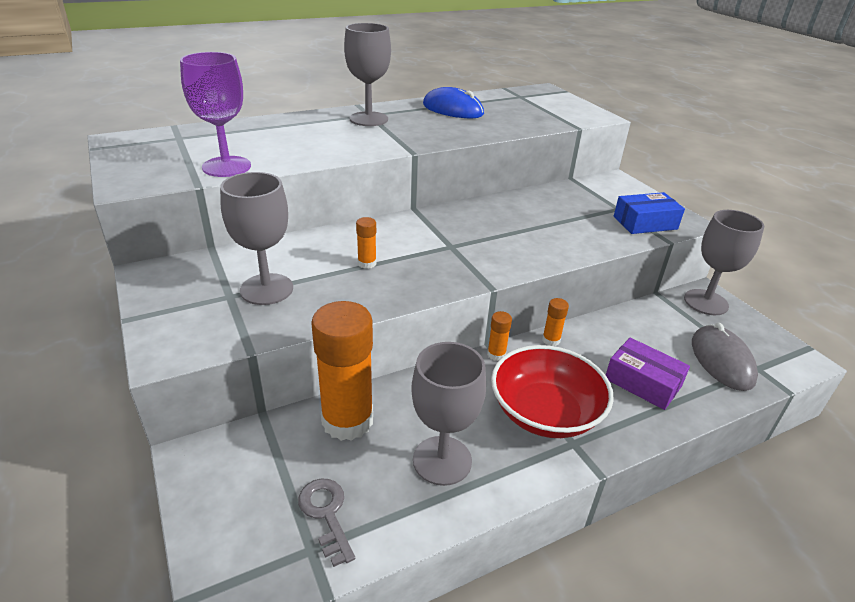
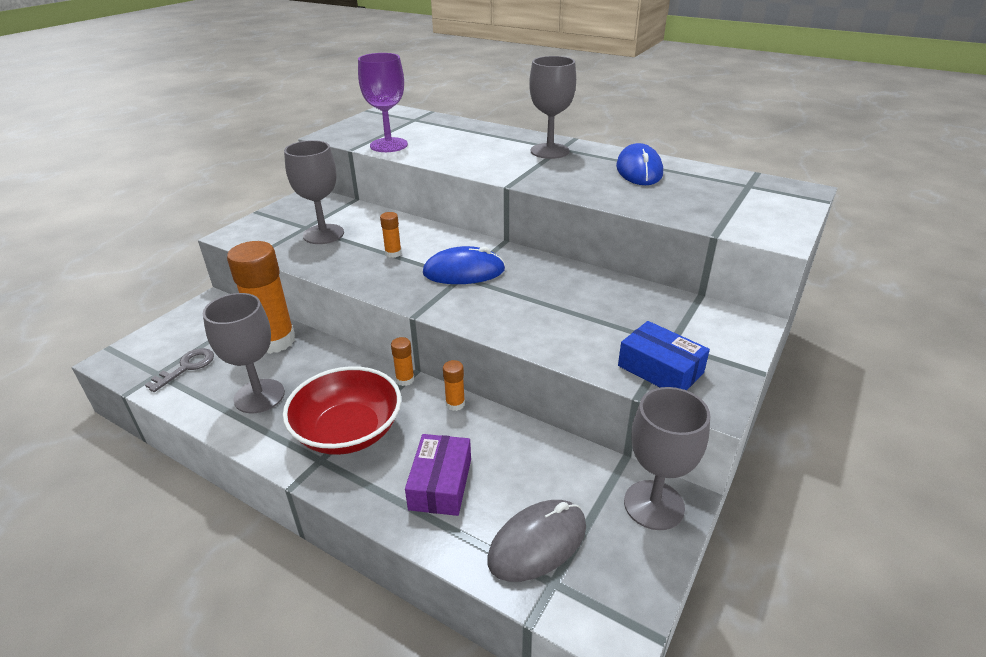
camera: 60 degrees right, 0 degrees up
none -> blue mouse [423,246,505,284]

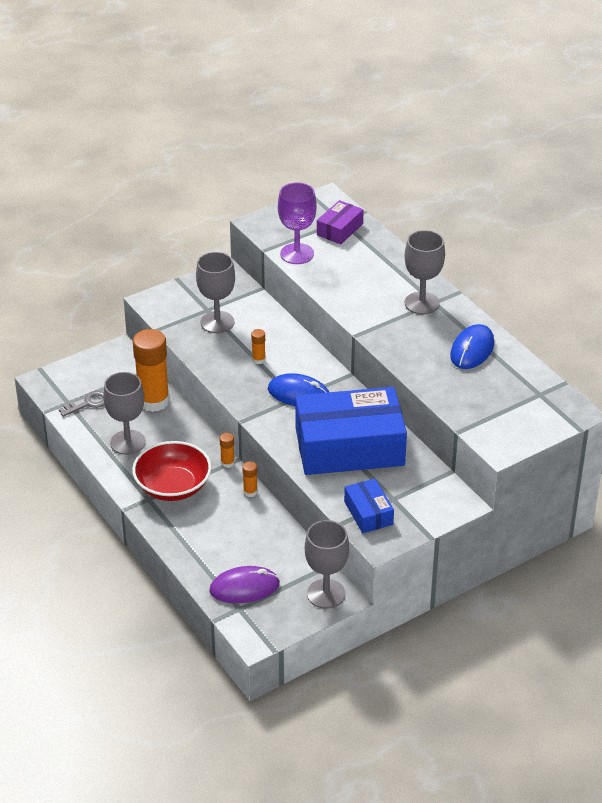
camera: 25 degrees right, 5 degrees up
purple box [405,434,471,516] -> purple box moved to [317,200,364,244]
grey mouse [487,500,586,582] -> purple mouse [209,566,280,603]
none -> blue box [295,387,407,475]

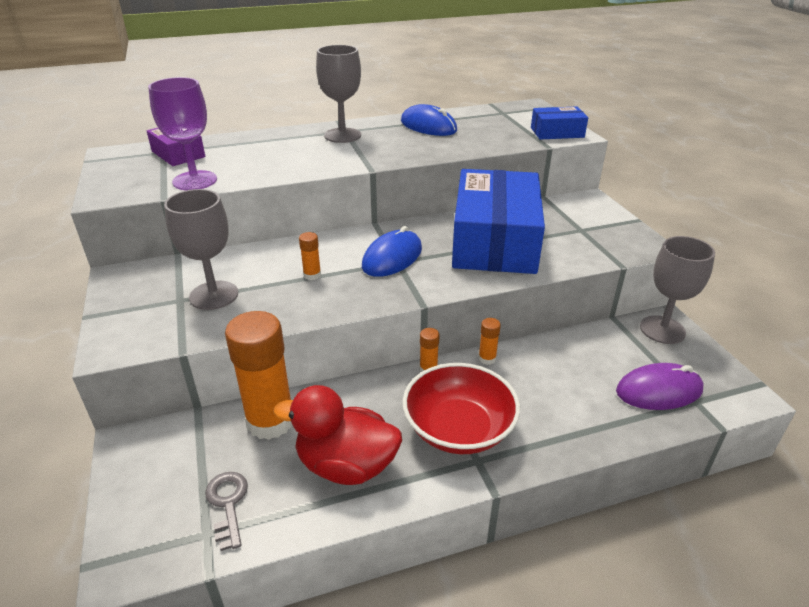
camera: 75 degrees left, 5 degrees down
grey goblet [103,372,146,455] -> red duck [273,385,402,485]
purple mouse [209,566,280,603] -> purple mouse turned 75 degrees clockwise [616,363,704,410]
blue box [344,478,394,533] -> blue box moved to [531,106,588,139]

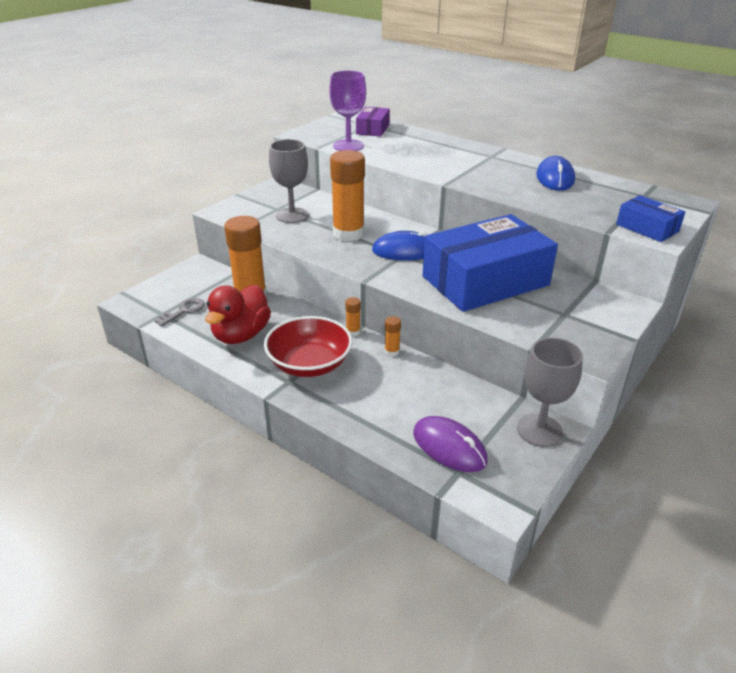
camera: 55 degrees right, 0 degrees up
red duck [273,385,402,485] -> red duck turned 135 degrees counterclockwise [205,285,271,344]
orange glue stick [299,232,321,280] -> orange glue stick [330,150,365,241], size x2.37
grey goblet [316,45,361,143] -> none

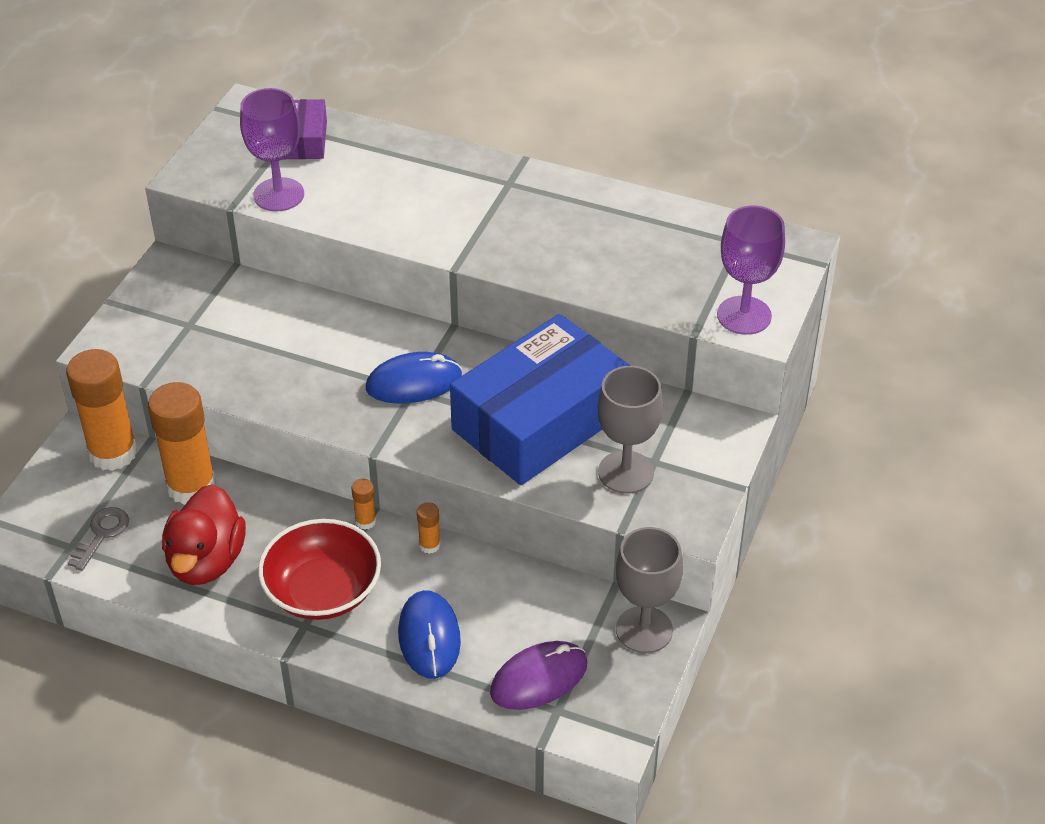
camera: 15 degrees left, 10 degrees up
grey goblet [269,139,309,223] -> grey goblet moved to [597,366,663,494]
orange glue stick [330,150,365,241] -> orange glue stick moved to [66,349,137,471]
purple mouse [413,416,488,472] -> purple mouse turned 60 degrees counterclockwise [490,641,587,710]
blue mouse [536,156,575,191] -> blue mouse moved to [398,590,461,679]
blue box [616,195,685,242] -> purple goblet [717,206,785,335]

